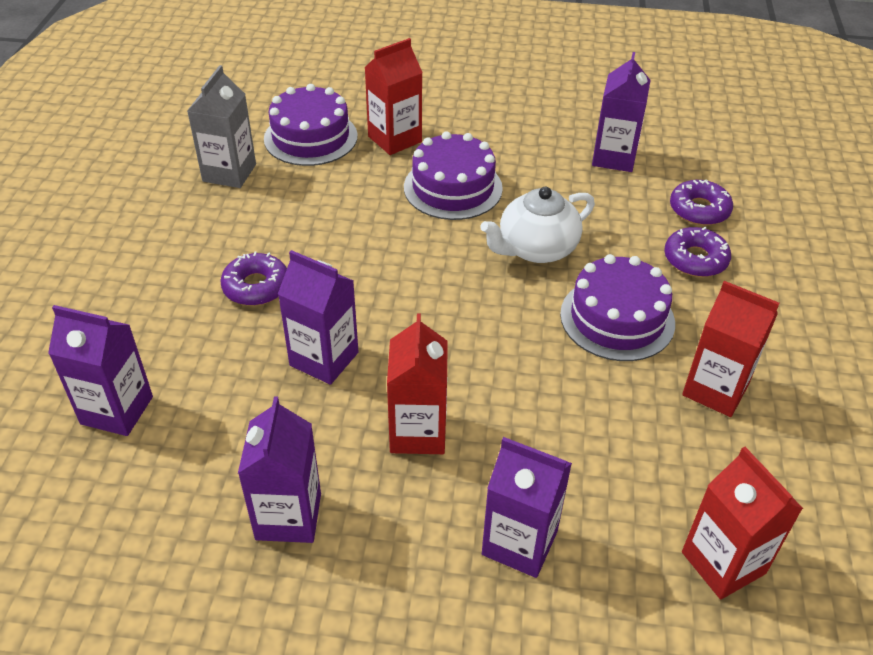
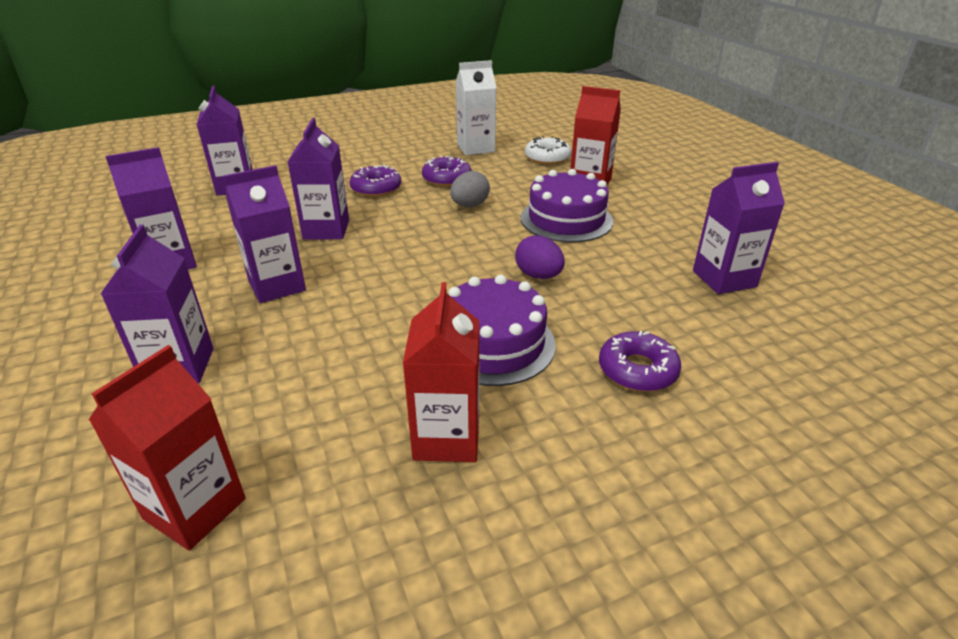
camera: 60 degrees right, 10 degrees down
grey carton [187,65,256,188] -> white carton [456,60,496,155]
purple cake [264,84,358,166] -> white donut [525,136,572,165]
red carton [387,314,448,454] -> purple carton [223,165,306,303]
white teapot [480,186,595,263] -> purple egg [515,235,565,279]
purple donut [670,179,733,225] -> purple donut moved to [422,156,472,187]
none -> grey egg [450,171,490,207]

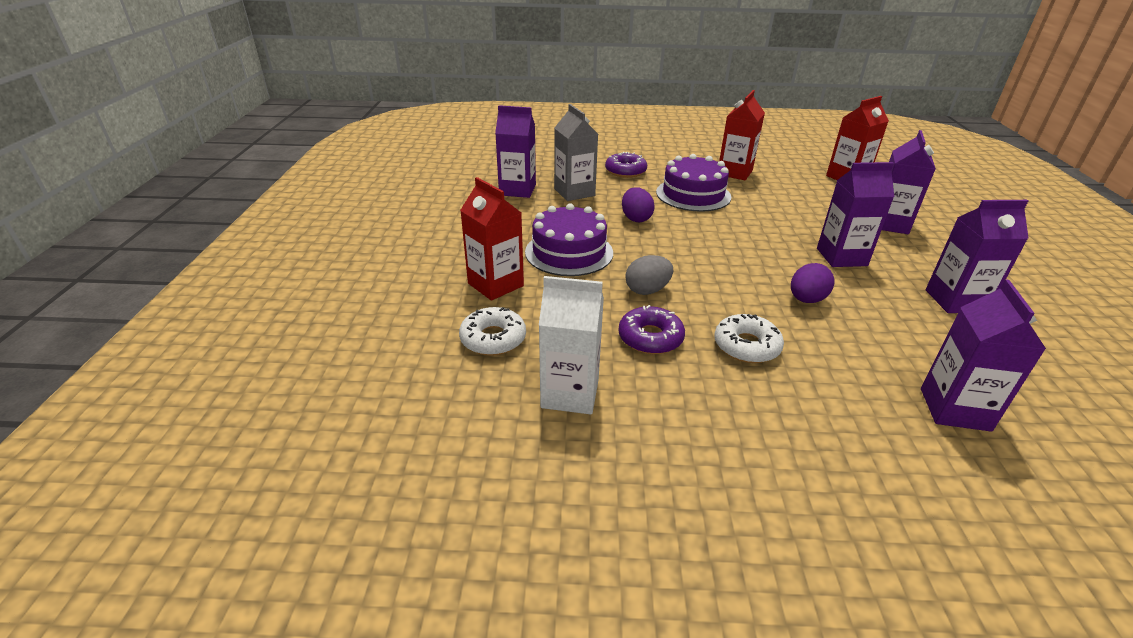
camera: 155 degrees left, 0 degrees up
purple carton [288,118,349,240] -> purple egg [791,263,835,303]
purple donut [350,165,401,197] -> white donut [714,314,784,363]
none -> grey carton [554,104,598,201]

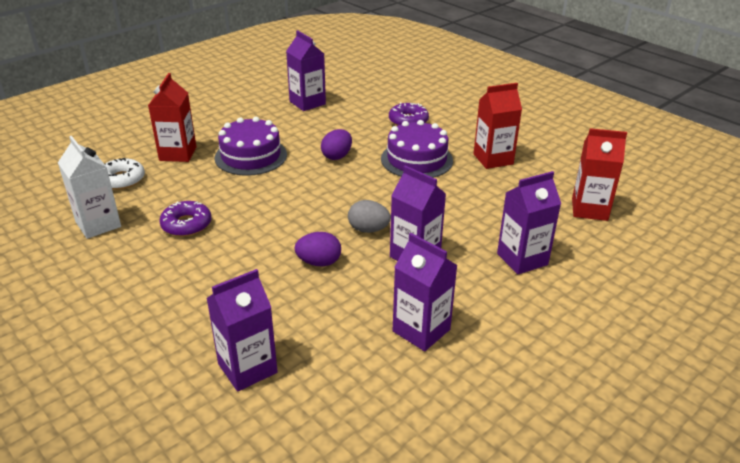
camera: 45 degrees right, 0 degrees up
grey carton [554,104,598,201] -> none
grey egg [625,255,673,295] -> grey egg moved to [348,200,391,233]
white donut [714,314,784,363] -> none

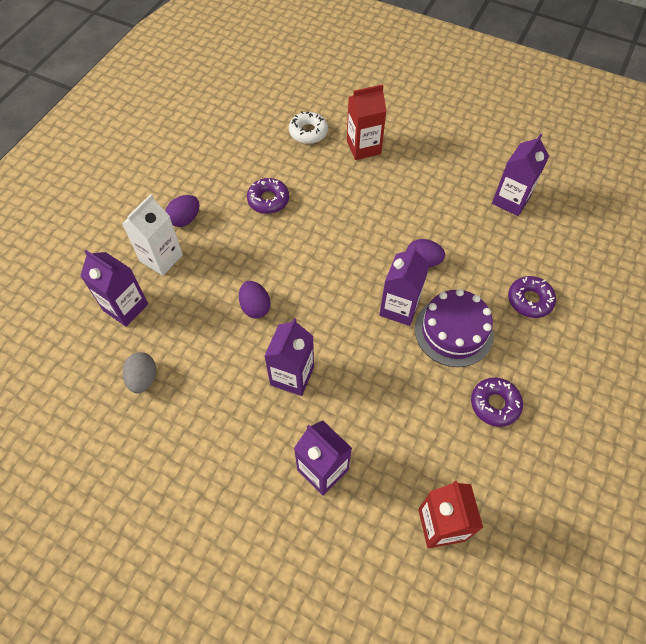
camera: 70 degrees right, 25 degrees up
white carton [58,136,121,239] -> white carton moved to [122,194,183,276]
purple cake [215,117,287,176] -> none
grey egg [348,200,391,233] -> grey egg moved to [123,352,156,393]
purple carton [393,233,458,351] -> purple carton moved to [379,245,430,326]
red carton [473,83,522,169] -> purple donut [471,378,523,427]
none -> purple egg [165,195,199,227]

